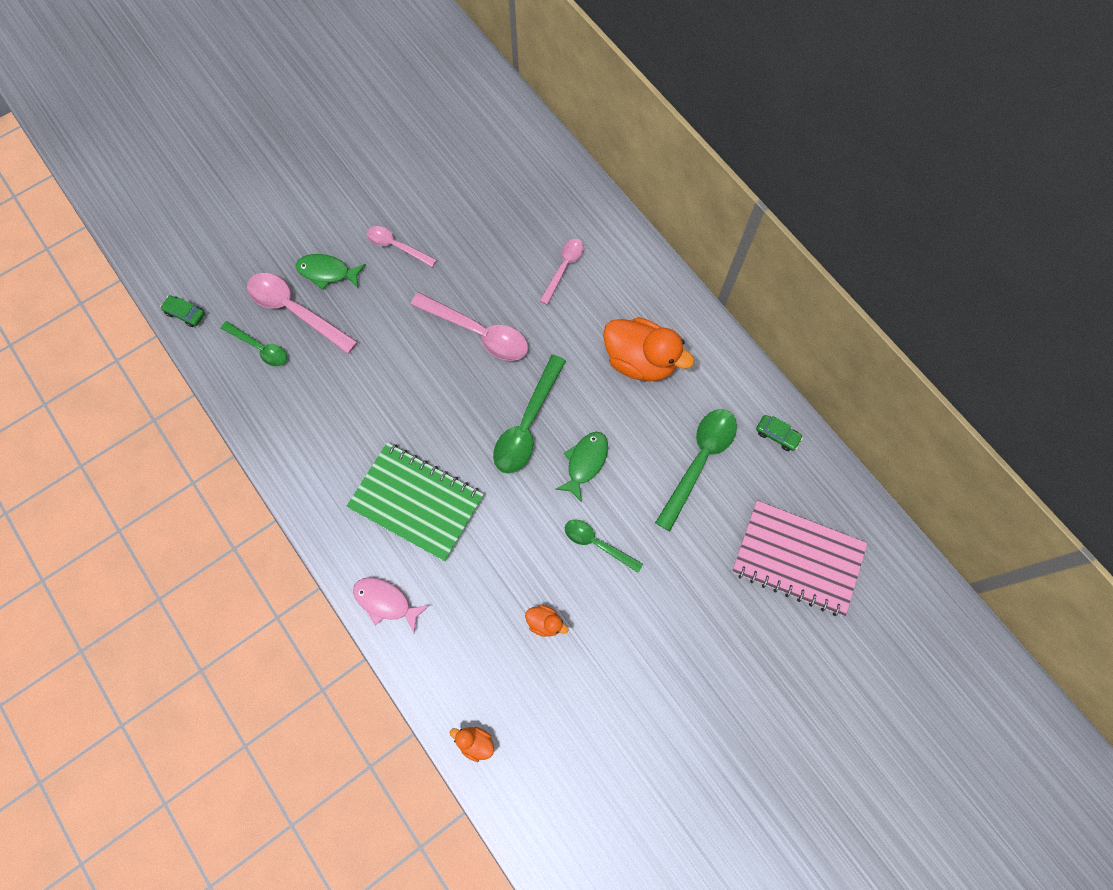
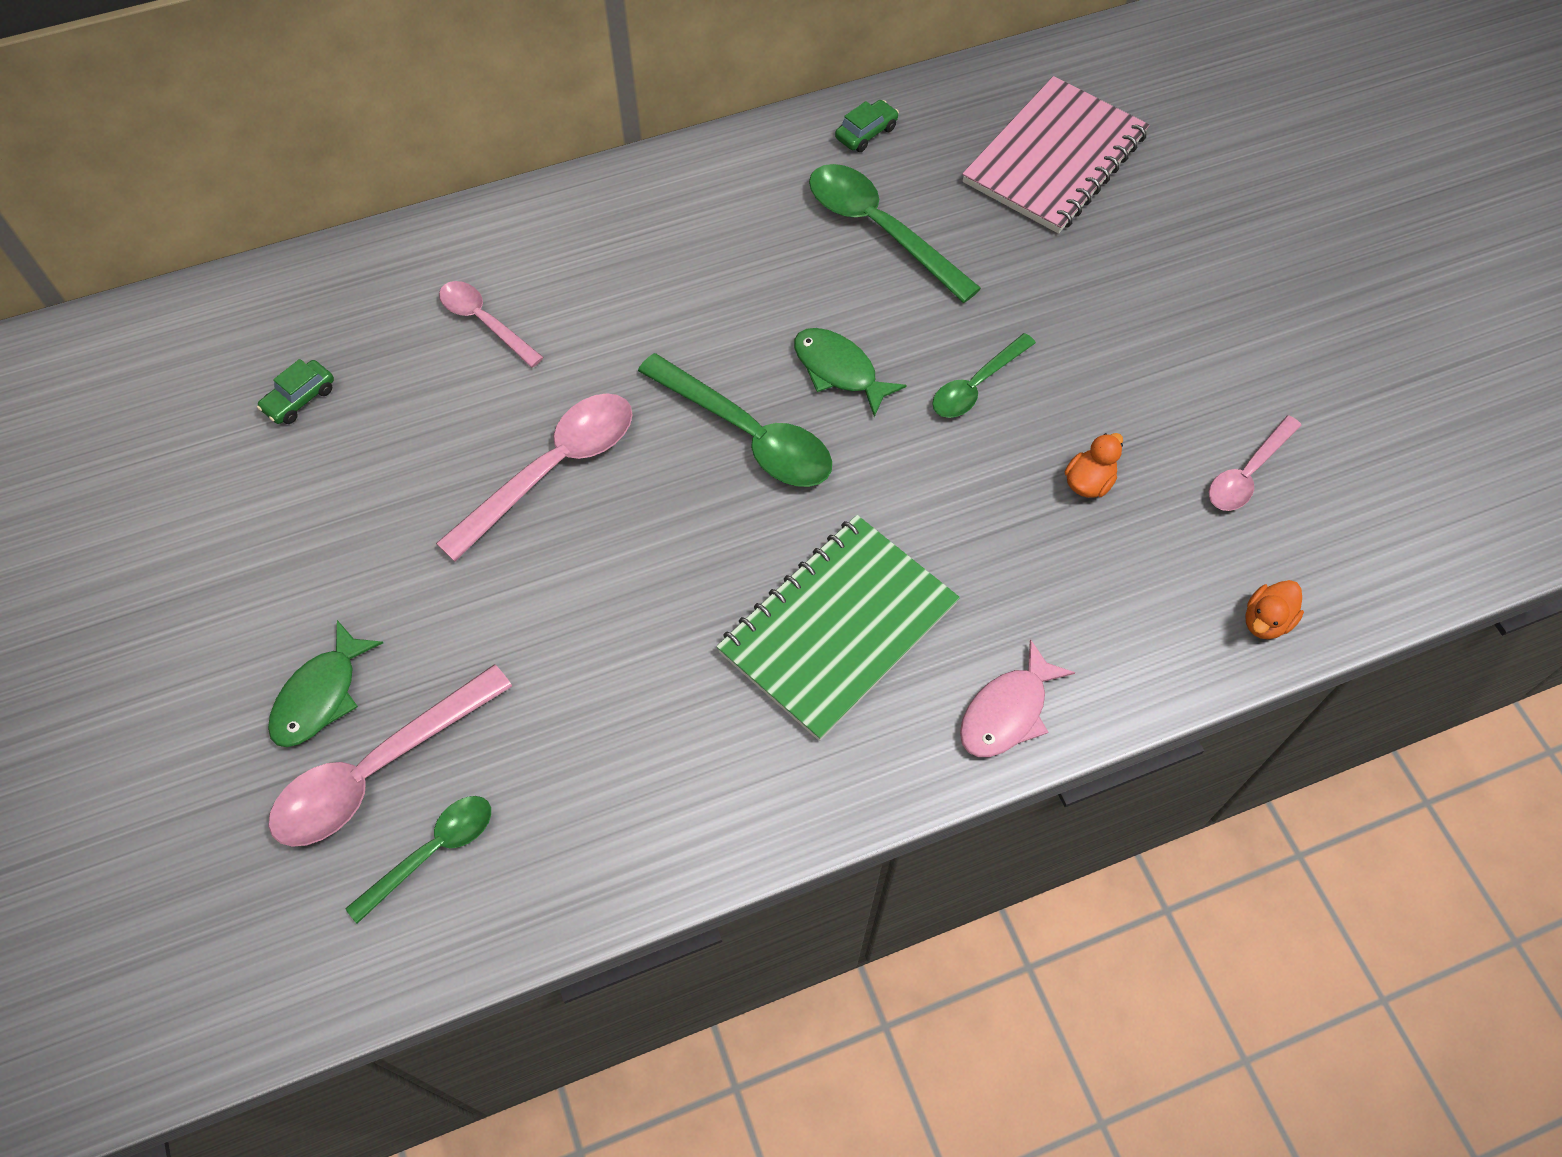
camera: 75 degrees left, 10 degrees down
green car [160,295,205,327] -> green car moved to [257,359,334,424]
pink spoon [366,226,437,267] -> pink spoon moved to [1209,415,1301,511]
orange duck [603,317,694,381] -> none

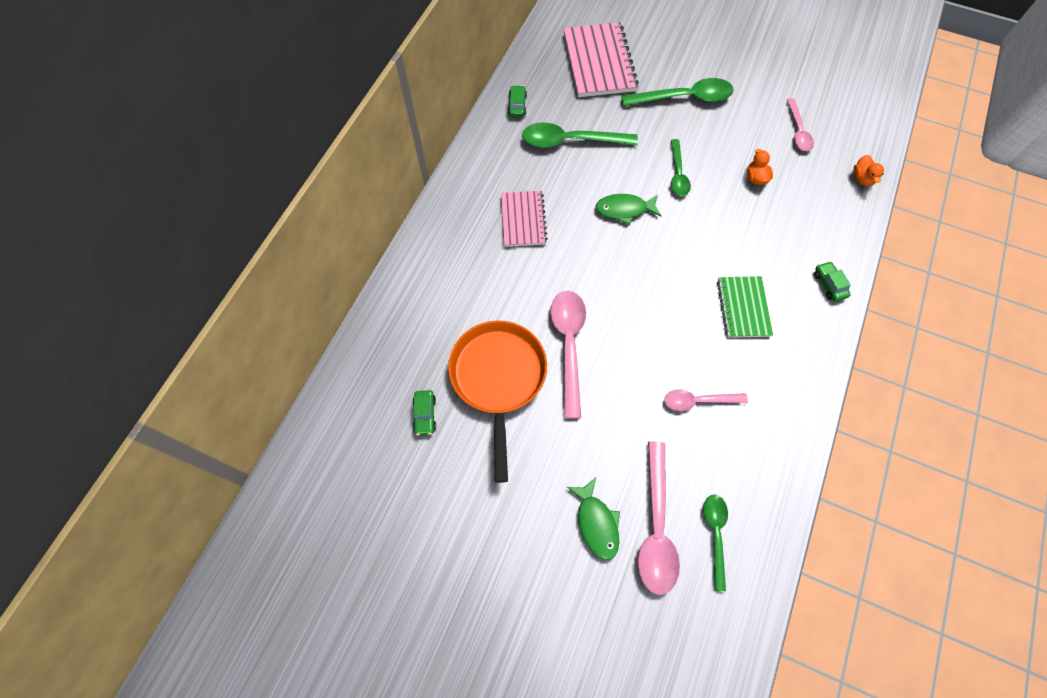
camera: 45 degrees left, 5 degrees up
pink spoon [439,281,544,368] -> pink spoon moved to [664,389,748,411]
green spoon [638,353,832,487] -> green spoon moved to [621,78,734,106]
green notebook [716,515,960,741] -> green notebook [717,276,773,338], size x0.62
pink fish [960,639,1075,757] -> green car [814,261,851,302]
none -> orange pan [448,321,547,483]
none -> pink notebook [501,191,548,247]

